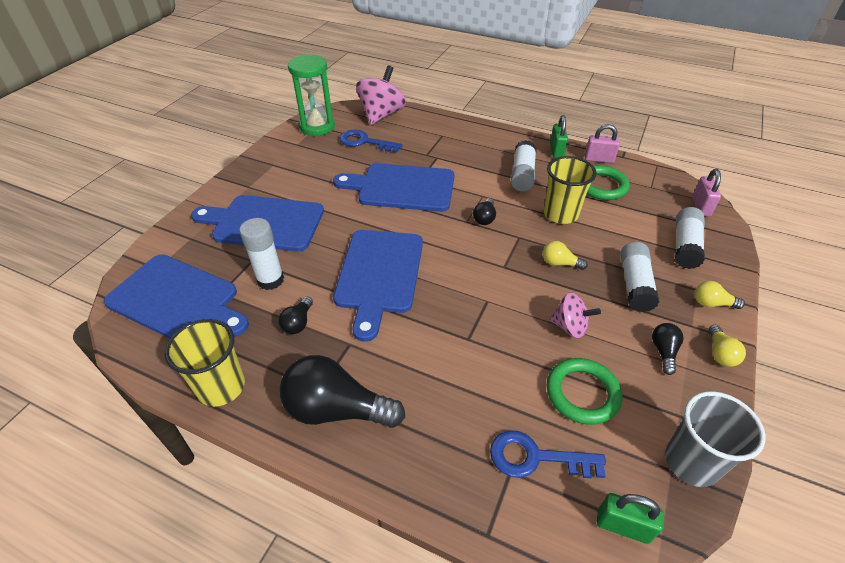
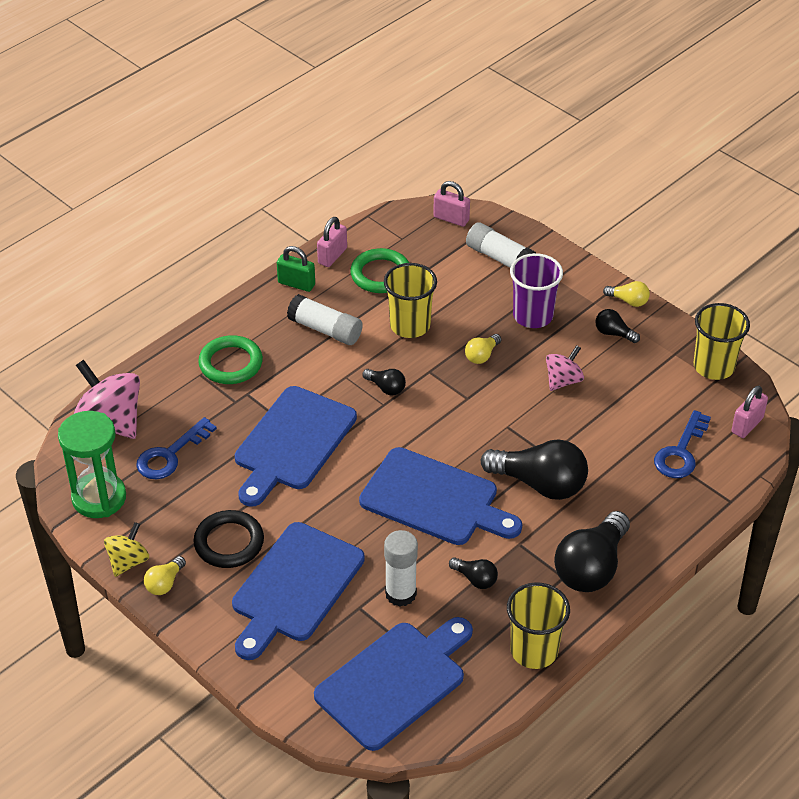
camera: 70 degrees left, 0 degrees up
green ring [547,358,622,425] -> green ring moved to [198,335,263,384]
green padlock [597,493,664,544] -> pink padlock [732,386,768,438]
white glue stick [620,242,659,312] -> purple cup [510,253,563,328]
grey cup [665,391,765,487] -> yellow cup [694,303,750,380]
yellow light bulb [695,281,745,309] -> yellow light bulb moved to [144,556,186,595]
none -> yellow spinning top [104,522,149,577]
none -> black ring [193,510,264,568]
none -> black light bulb [481,439,588,500]

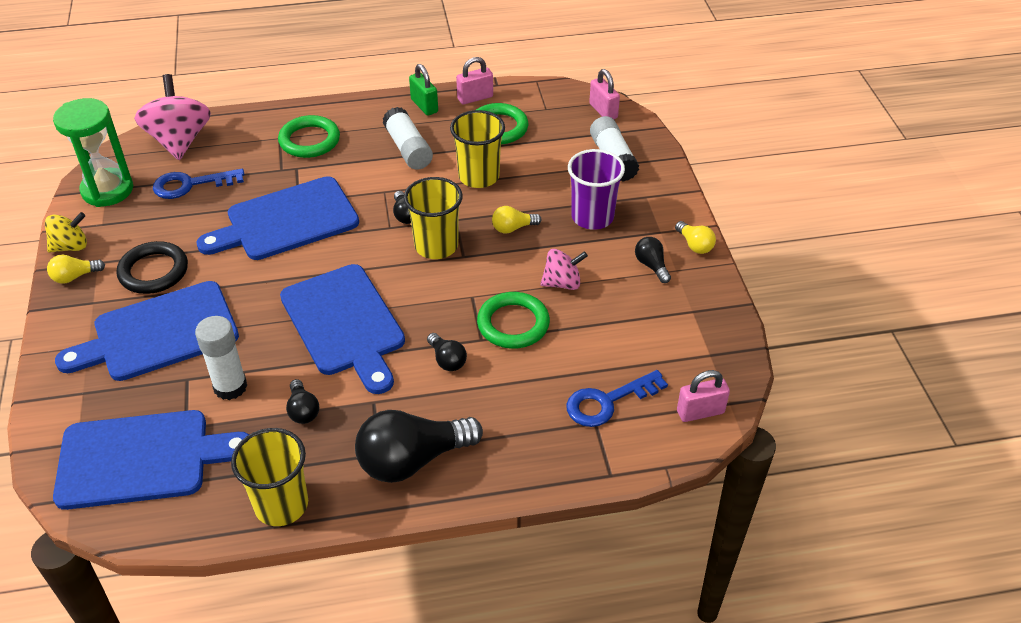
camera: 35 degrees right, 0 degrees up
black light bulb [481,439,588,500] -> black light bulb [427,333,467,371], size x0.47
yellow cup [694,303,750,380] -> yellow cup moved to [404,177,463,259]
none -> green ring [477,292,550,349]

